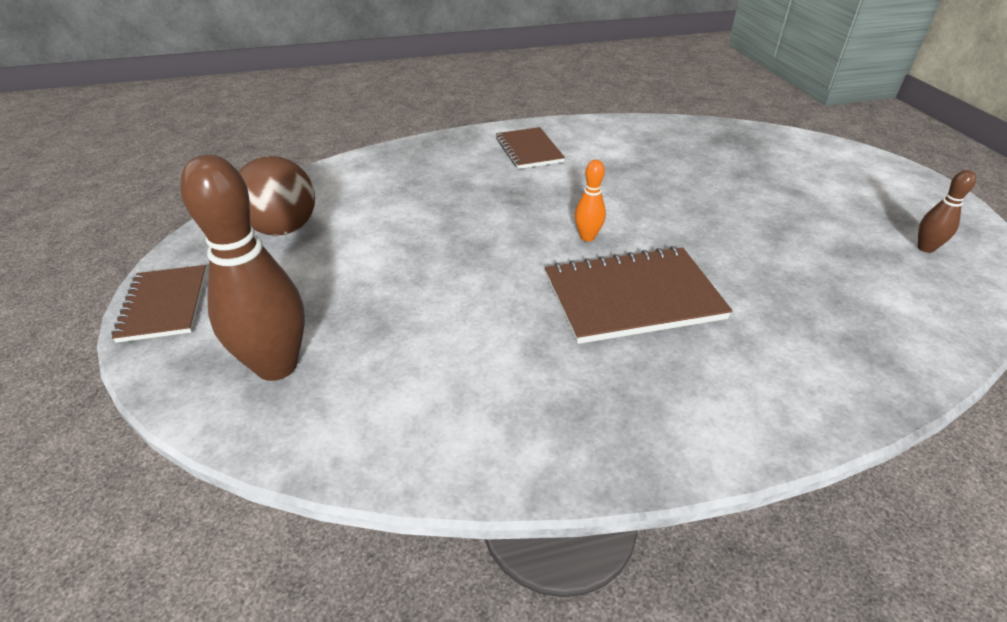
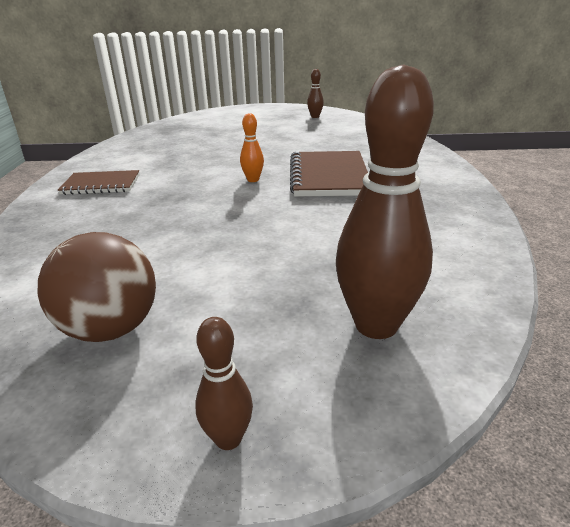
camera: 75 degrees left, 10 degrees down
brown notebook [111,265,207,343] -> brown bowling pin [195,317,253,450]

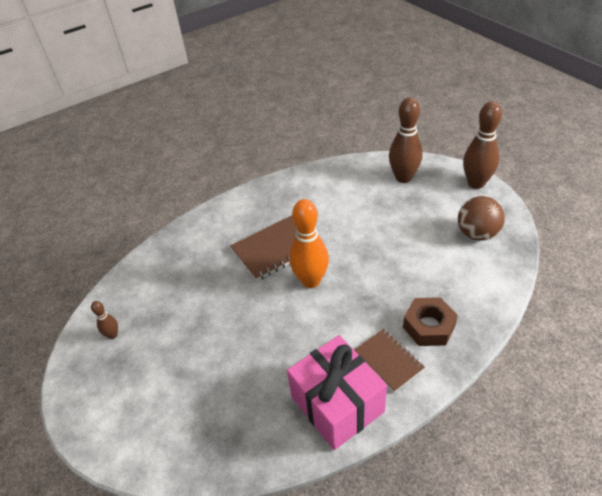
camera: 120 degrees left, 15 degrees up
brown bowling pin [195,317,253,450] -> brown bowling pin [463,101,502,189], size x2.11
orange bowling pin [240,113,264,182] -> orange bowling pin [289,199,329,288], size x2.11
none -> pink gift [287,335,387,450]
none -> brown nut [403,297,458,346]

